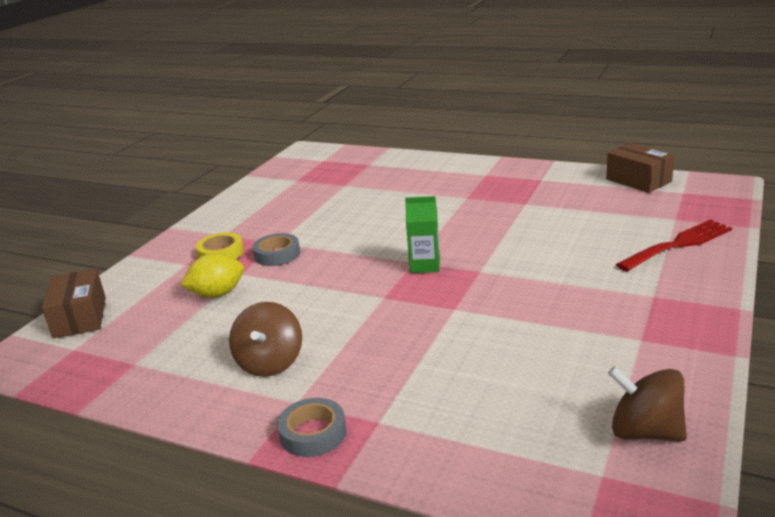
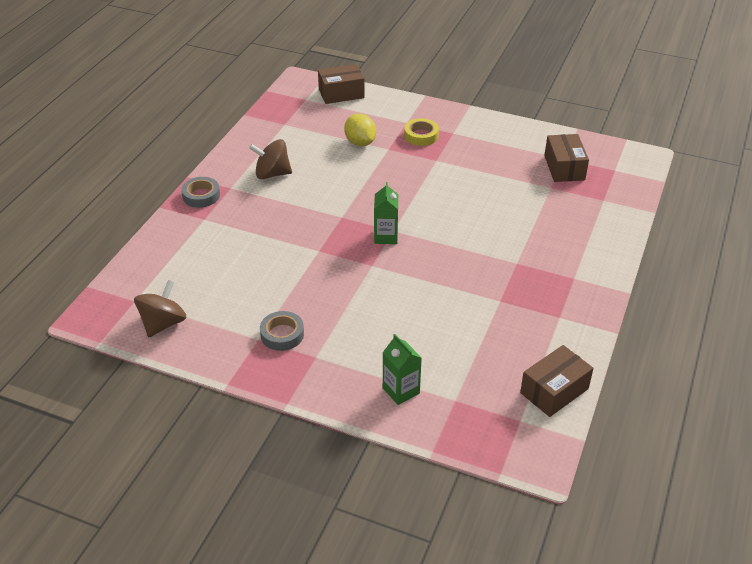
camera: 85 degrees right, 15 degrees up
grey tape [252,233,300,266] -> grey tape moved to [260,311,304,351]
red fork [616,219,732,272] -> green carton [383,334,422,405]
none -> brown box [544,134,589,182]

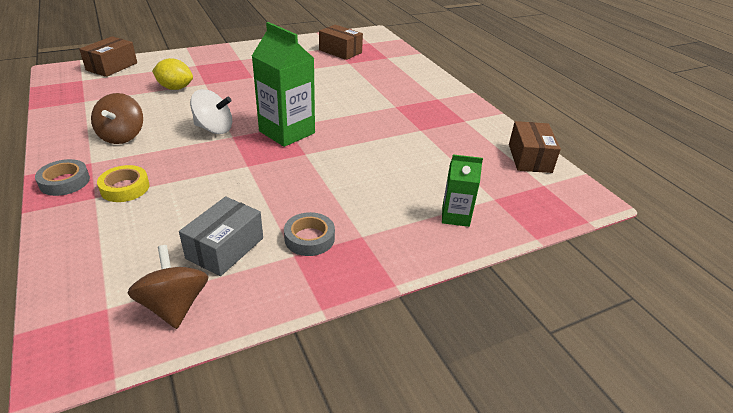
camera: 50 degrees left, 5 degrees down
brown spinning top [249,139,292,179] -> brown spinning top turned 45 degrees counterclockwise [91,93,143,144]
green carton [374,182,398,244] -> green carton [252,22,315,147], size x1.79
yellow tape [404,118,439,146] -> yellow tape moved to [97,165,150,202]
none -> grey box [179,196,263,276]
none -> white spinning top [190,89,232,134]

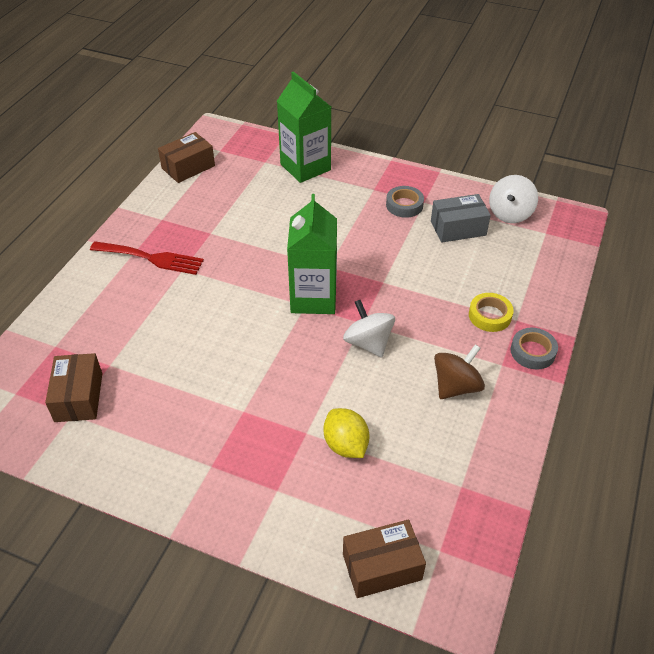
camera: 130 degrees left, 10 degrees up
brown spinning top [127,245,209,329] -> white spinning top [489,175,538,223]
green carton [442,154,483,227] -> green carton [277,71,331,183], size x1.79
none -> red fork [90,241,204,275]

